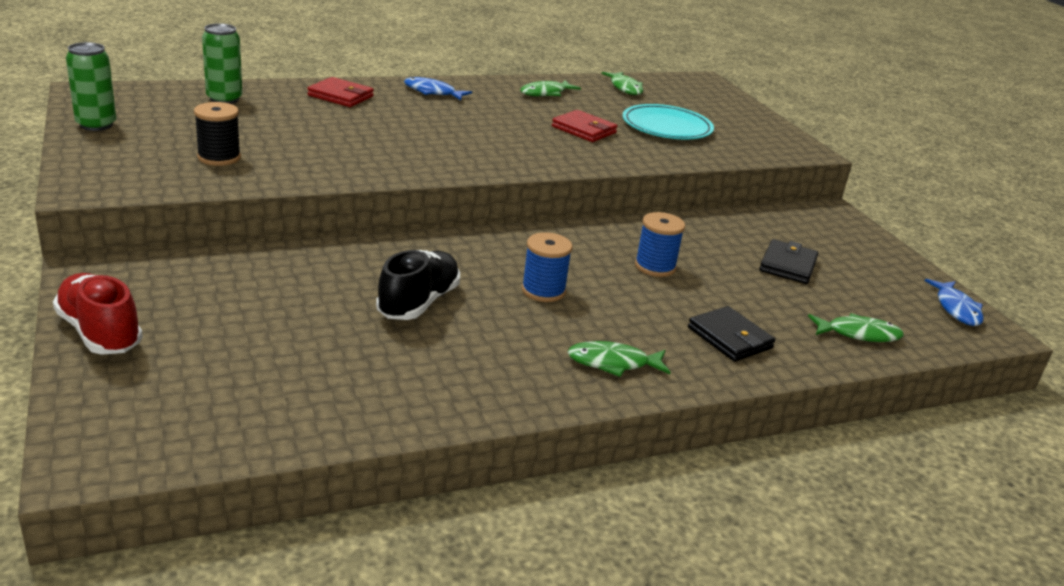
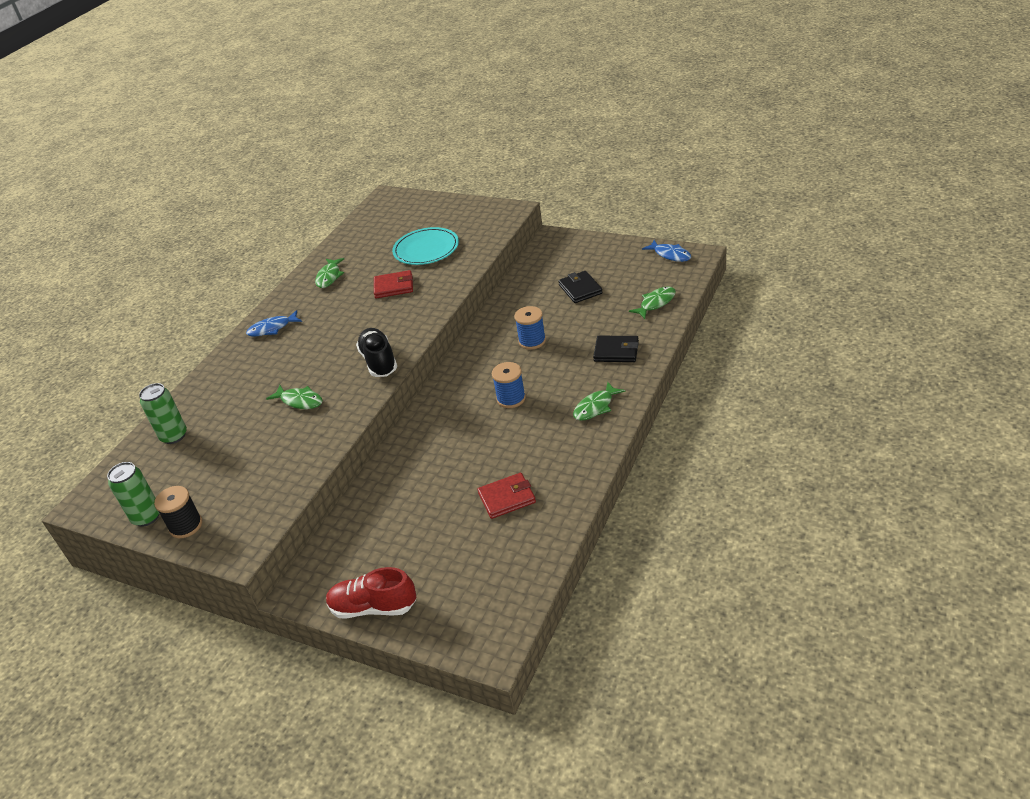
camera: 35 degrees left, 10 degrees up
black spool [194,102,241,166] -> black spool moved to [154,486,202,538]
red wallet [307,77,374,107] -> red wallet moved to [477,473,536,519]
black shoe [376,250,460,320] -> black shoe moved to [356,328,397,377]
green fish [602,72,643,95] -> green fish moved to [266,385,322,409]

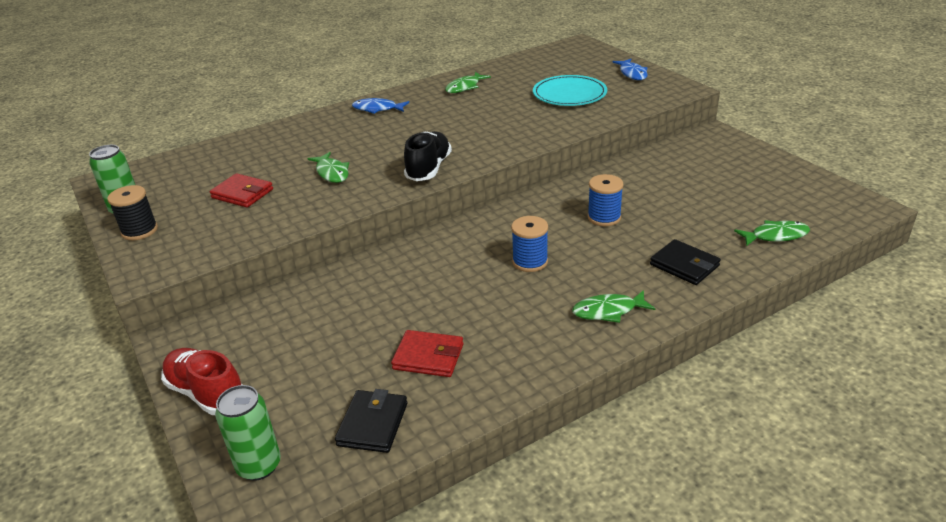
camera: 30 degrees right, 5 degrees down
green can [139,383,187,444] -> green can moved to [215,385,281,481]
red wallet [374,270,413,298] -> red wallet moved to [210,173,273,208]
black wallet [558,271,603,303] -> black wallet moved to [335,389,407,453]
blue fish [642,240,691,262] -> blue fish moved to [612,59,648,80]

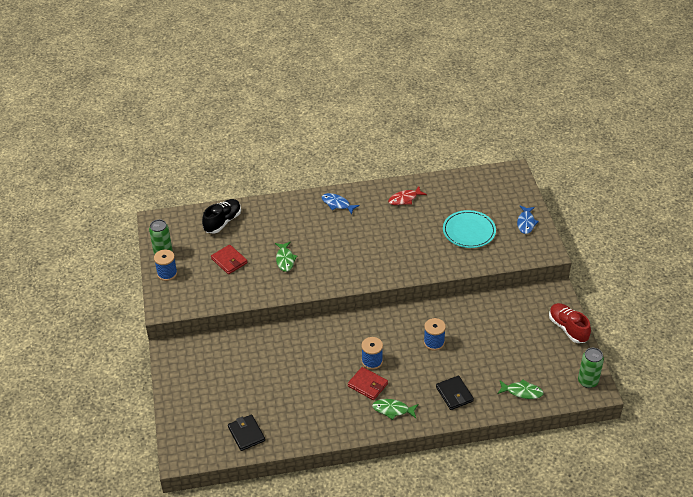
camera: 20 degrees right, 10 degrees up
black spool [107,185,158,240] -> blue spool [154,249,177,281]
red shoe [161,348,243,415] -> red shoe moved to [549,303,591,343]
green can [215,385,281,481] -> green can moved to [578,348,604,388]
black wallet [335,389,407,453] -> black wallet turned 60 degrees counterclockwise [228,414,265,451]
red wallet [391,330,463,377] -> red wallet moved to [348,367,388,400]
black shoe [404,131,452,181] -> black shoe moved to [202,199,241,234]
green fish [445,72,491,93] -> red fish [388,186,427,205]

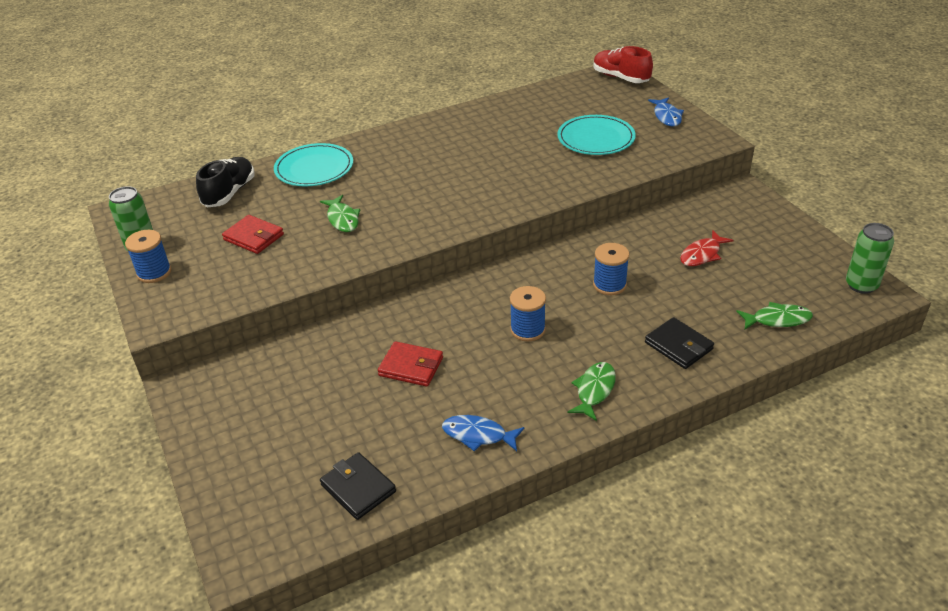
camera: 15 degrees left, 5 degrees down
blue fish [321,193,360,215] -> blue fish moved to [442,415,525,451]
red wallet [348,367,388,400] -> red wallet moved to [378,341,443,387]
green fish [372,399,418,420] -> green fish turned 120 degrees clockwise [567,362,616,421]
red fish [388,186,427,205] -> red fish moved to [680,230,734,266]
red shoe [549,303,591,343] -> red shoe moved to [594,46,653,83]
none -> turquoise plate [274,143,353,186]

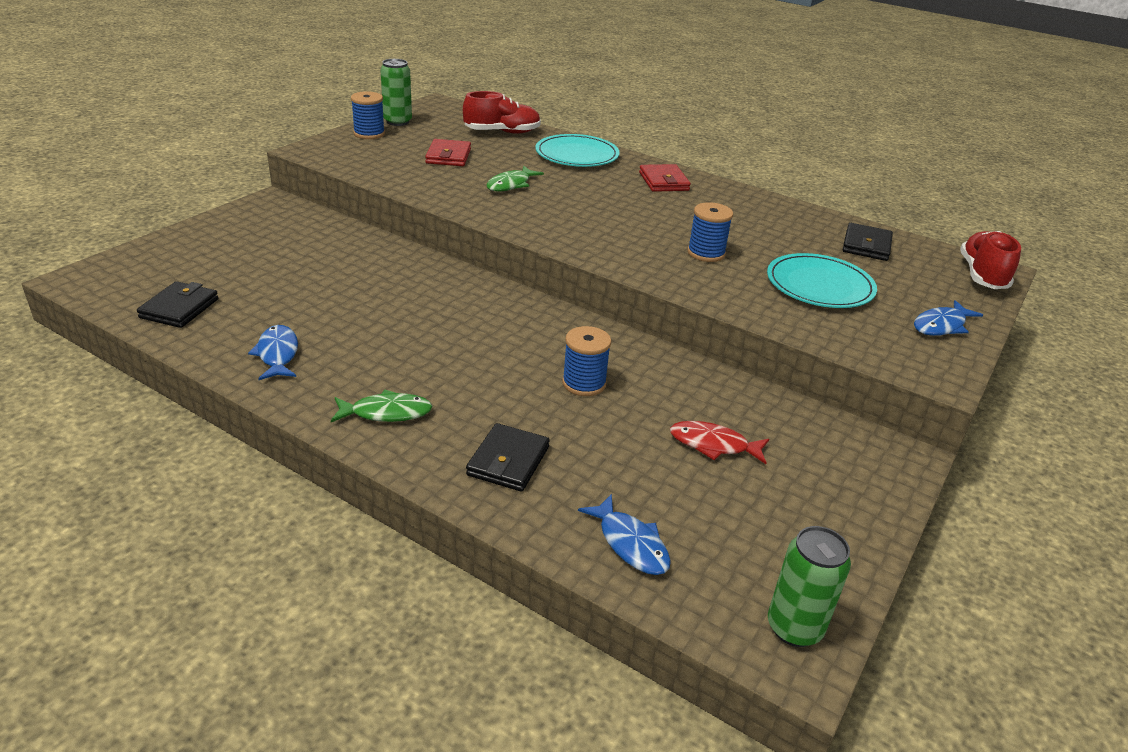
camera: 55 degrees right, 5 degrees down
black shoe [196,157,255,207] -> red shoe [463,91,541,134]
red wallet [378,341,443,387] -> red wallet moved to [639,164,691,192]
blue spool [510,286,546,341] -> blue spool moved to [687,202,733,262]
green fish [736,302,813,329] -> blue fish [578,494,671,575]
none -> black wallet [842,223,893,261]

